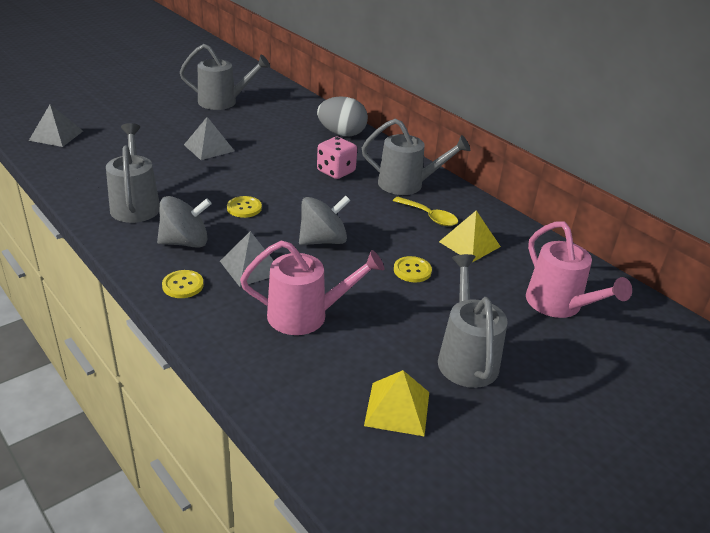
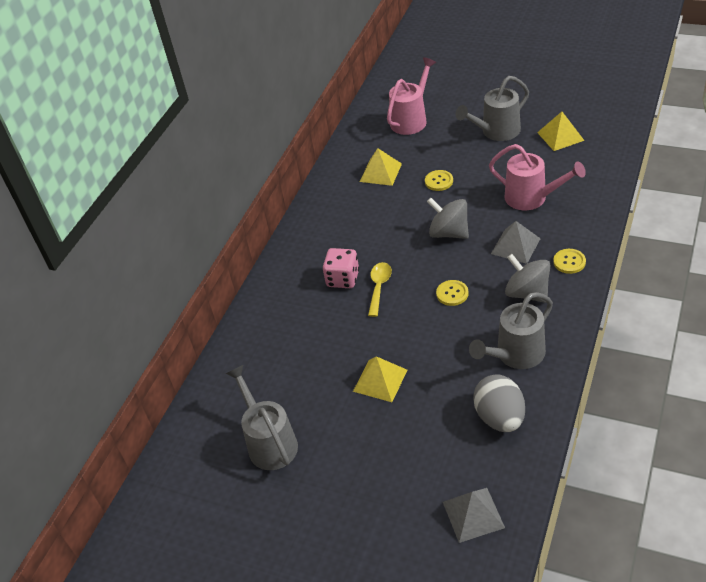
camera: 110 degrees left, 10 degrees up
grey pyramid [184,117,234,160] -> yellow pyramid [353,356,407,402]
pink watering can [240,241,384,335] -> pink watering can turned 150 degrees clockwise [489,144,586,210]
grey egg [317,96,368,136] -> grey egg moved to [473,375,525,432]
grey watering can [362,119,470,195] -> none
yellow spoon [393,197,458,226] -> yellow spoon moved to [368,262,392,317]

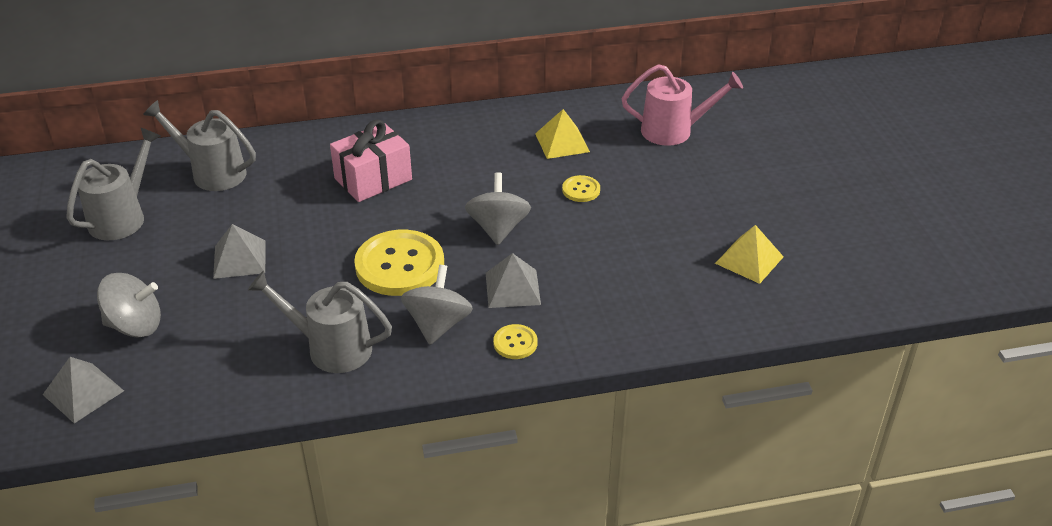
camera: 50 degrees right, 5 degrees down
pink dice [323,248,359,288] -> pink gift [330,119,412,202]
yellow pyramid [353,356,407,402] -> grey pyramid [213,224,266,279]
yellow spoon [368,262,392,317] -> none
yellow button [436,280,468,306] -> yellow button [354,230,444,296], size x2.16
grey watering can [456,76,529,141] -> grey watering can moved to [143,100,256,191]
grey egg [473,375,525,432] -> none
pink watering can [489,144,586,210] -> none
none -> grey spinning top [97,273,161,338]

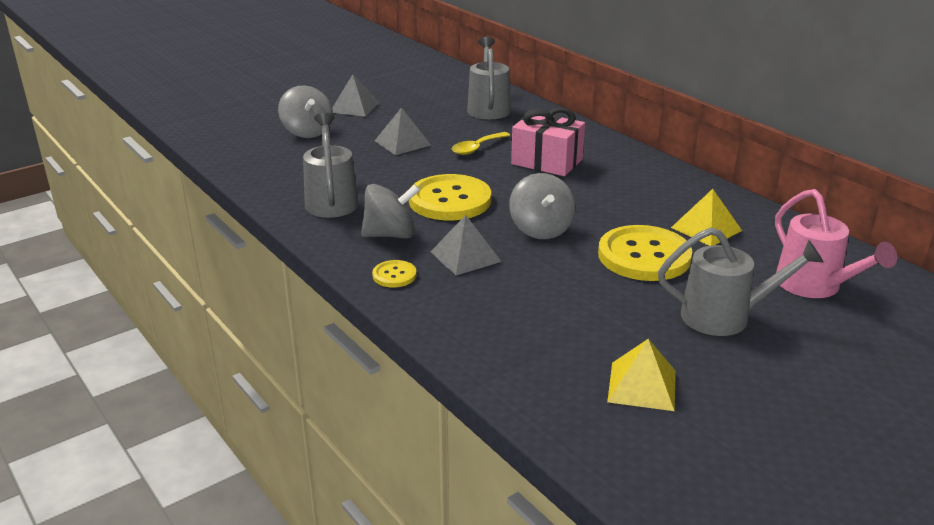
camera: 65 degrees right, 10 degrees down
grey pyramid [43,357,124,423] -> grey pyramid moved to [332,74,380,117]
grey watering can [66,128,161,240] -> grey watering can moved to [658,227,824,336]
grey spinning top [465,172,531,245] -> grey spinning top turned 105 degrees clockwise [509,173,576,239]
yellow button [562,175,600,202] -> yellow button [598,225,692,281], size x2.16
none -> yellow spoon [452,132,510,155]

